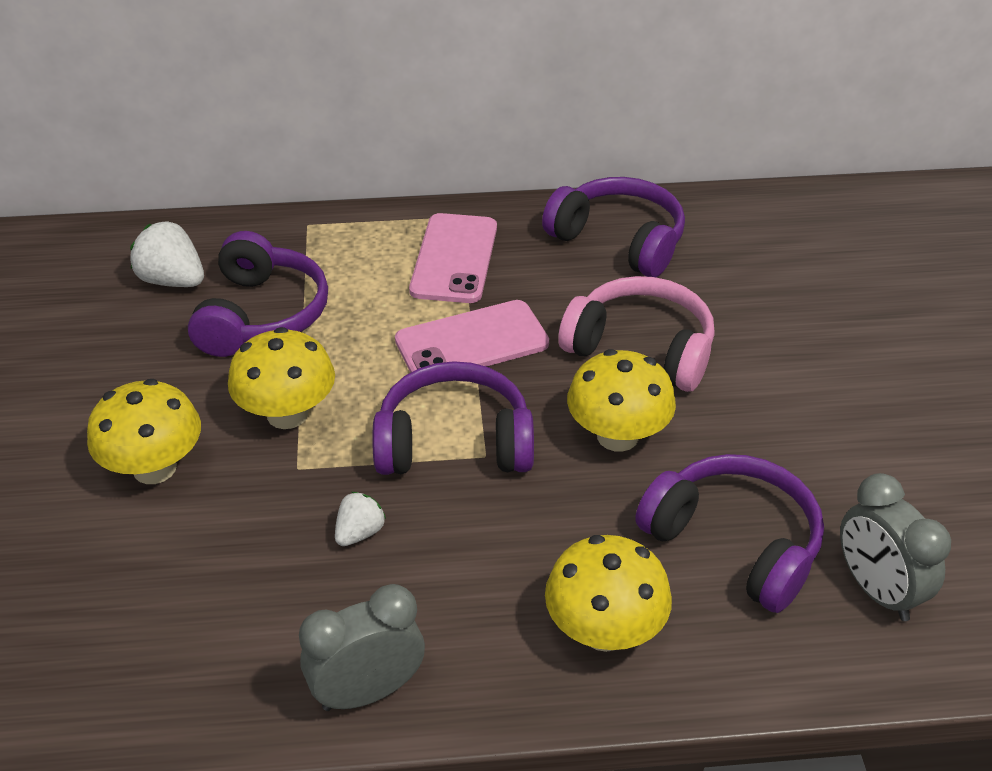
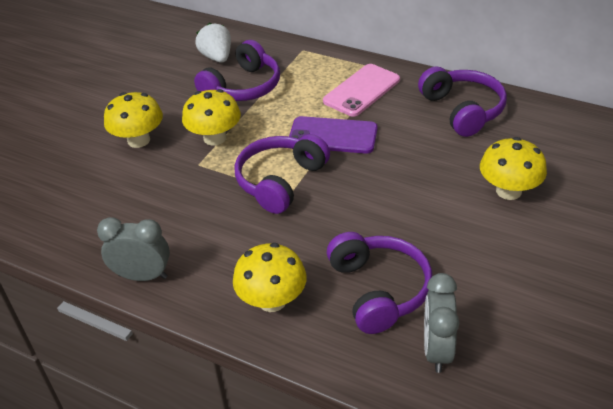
camera: 35 degrees right, 0 degrees up
white strawberry [335,492,386,546] -> none
purple headphones [372,361,534,475] -> purple headphones turned 90 degrees counterclockwise [234,134,330,214]
pink phone [395,300,549,373] -> purple phone [289,116,378,154]
pink headphones [558,276,715,392] -> none
yellow mushroom [567,349,676,452] -> yellow mushroom moved to [480,137,547,200]

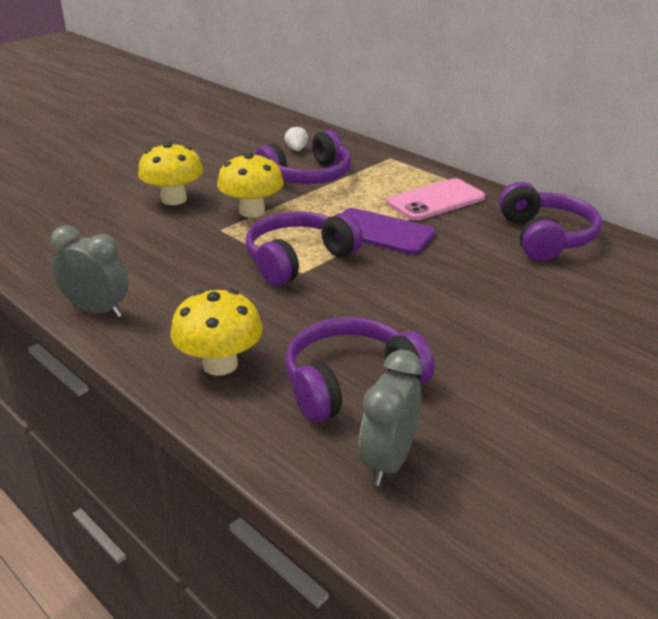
camera: 15 degrees right, 10 degrees down
white strawberry [195,23,231,63] -> white strawberry [285,126,308,151], size x0.60
purple headphones [327,232,433,334] -> purple headphones turned 120 degrees counterclockwise [285,317,434,422]
yellow mushroom [480,137,547,200] -> none

